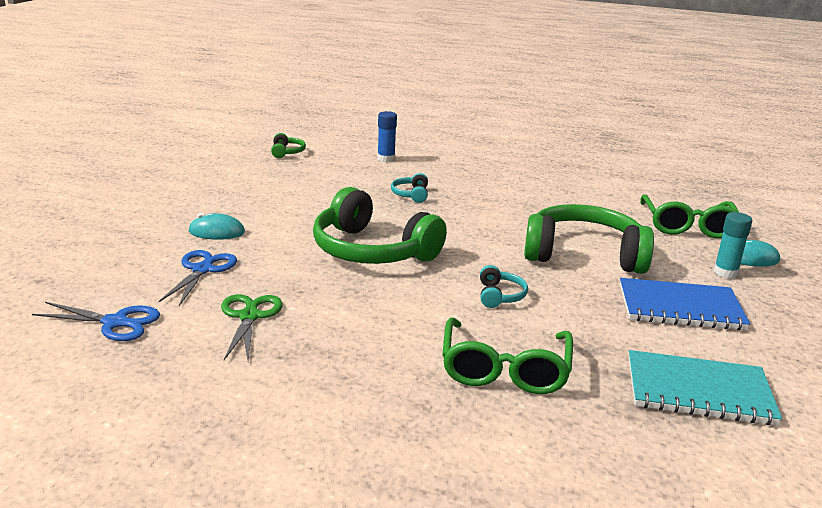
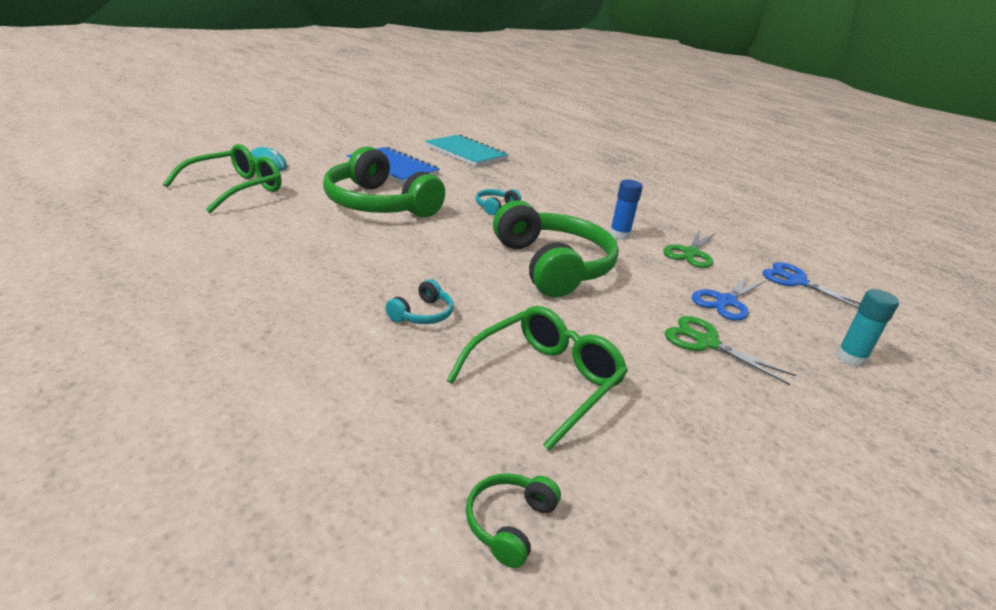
camera: 150 degrees left, 5 degrees up
turquoise mouse [189,213,245,240] -> green scissors [665,316,796,385]
blue glue stick [377,111,397,162] -> blue glue stick moved to [609,179,643,240]
green glasses [442,317,573,394] -> green glasses moved to [446,306,628,451]
turquoise glue stick [714,212,752,279] -> turquoise glue stick moved to [836,289,899,367]

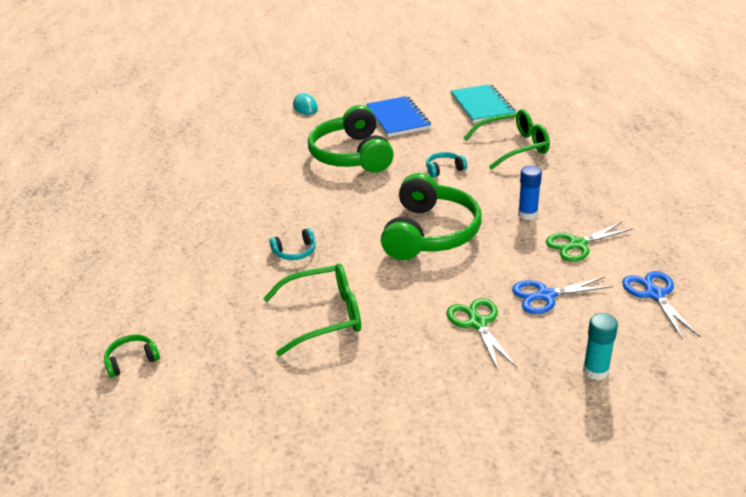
camera: 40 degrees right, 5 degrees up
green glasses [163,144,282,213] -> green glasses moved to [463,109,550,169]
green headphones [466,473,561,568] -> green headphones moved to [104,334,160,378]

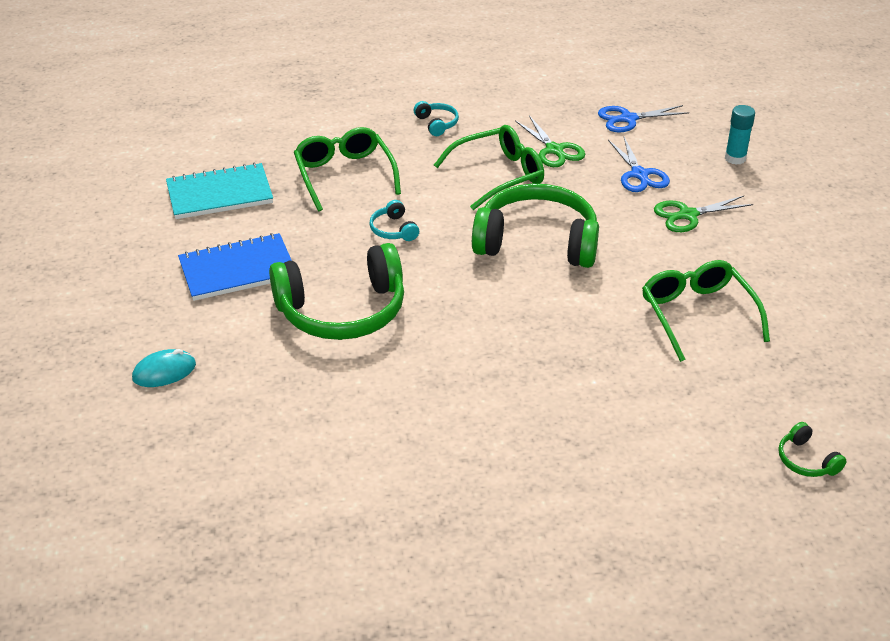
camera: 95 degrees left, 5 degrees up
turquoise headphones [270,228,316,260] -> turquoise headphones moved to [414,101,459,136]
blue glue stick [518,166,542,220] -> green glasses [434,125,544,210]

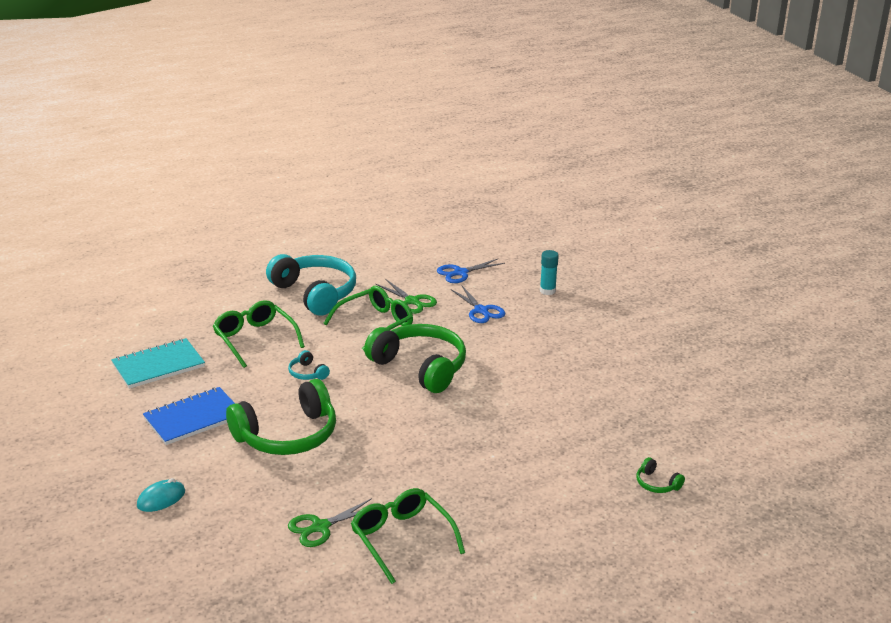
camera: 15 degrees left, 10 degrees down
turquoise headphones [414,101,459,136] -> turquoise headphones [266,254,356,315], size x2.41
green headphones [472,184,599,268] -> green headphones turned 45 degrees clockwise [364,324,466,393]
green glasses [642,260,770,362] -> green glasses moved to [351,488,465,584]
green scissors [654,196,753,232] -> green scissors moved to [288,498,372,547]

